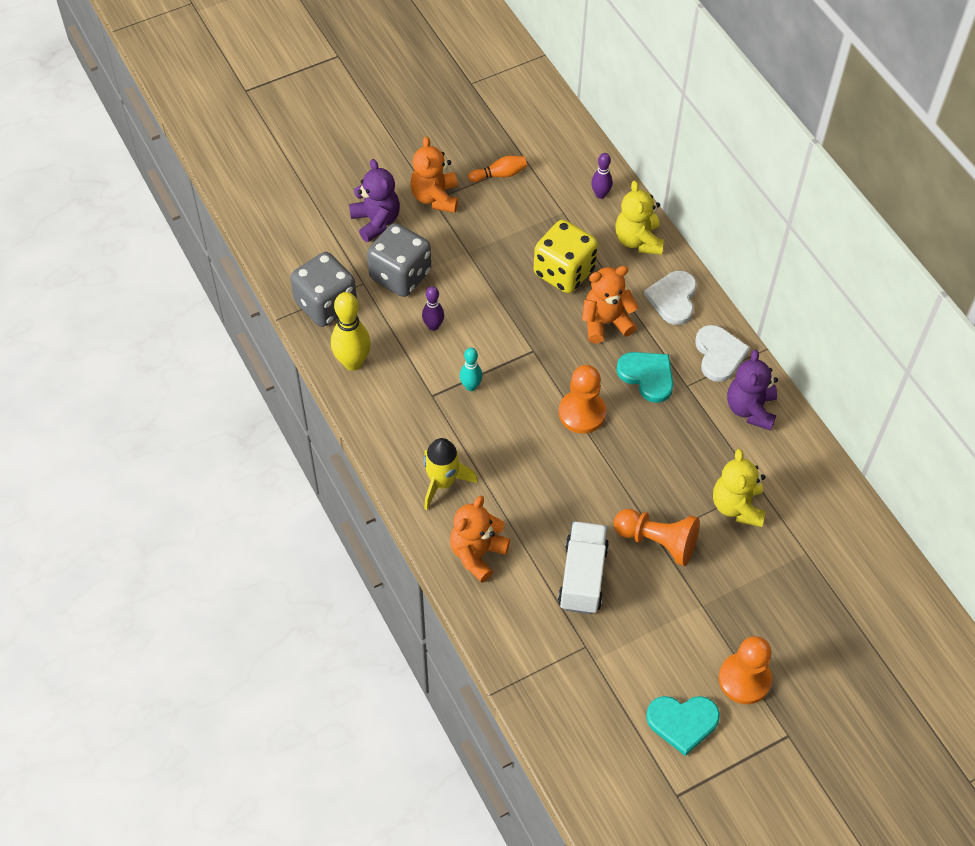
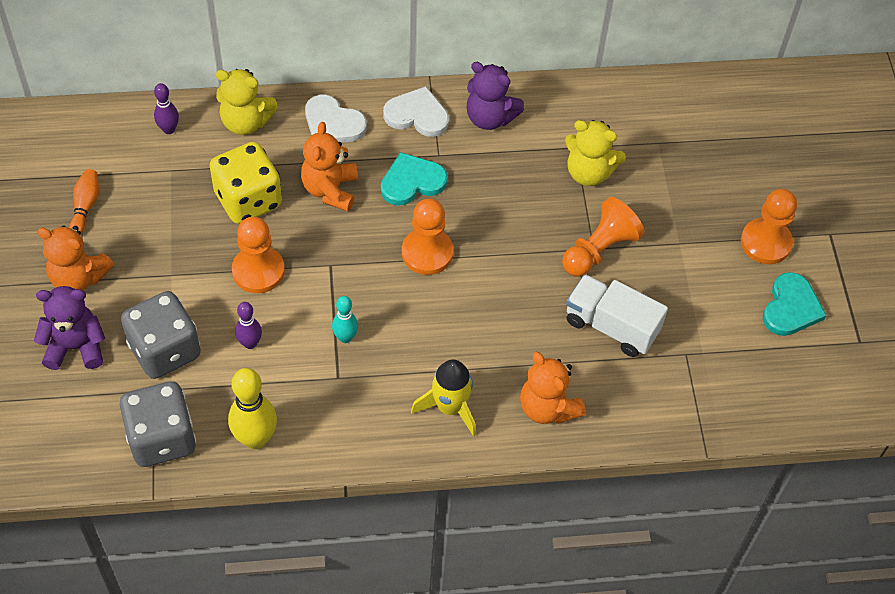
camera: 70 degrees left, 0 degrees up
none -> orange pawn [232,217,285,293]

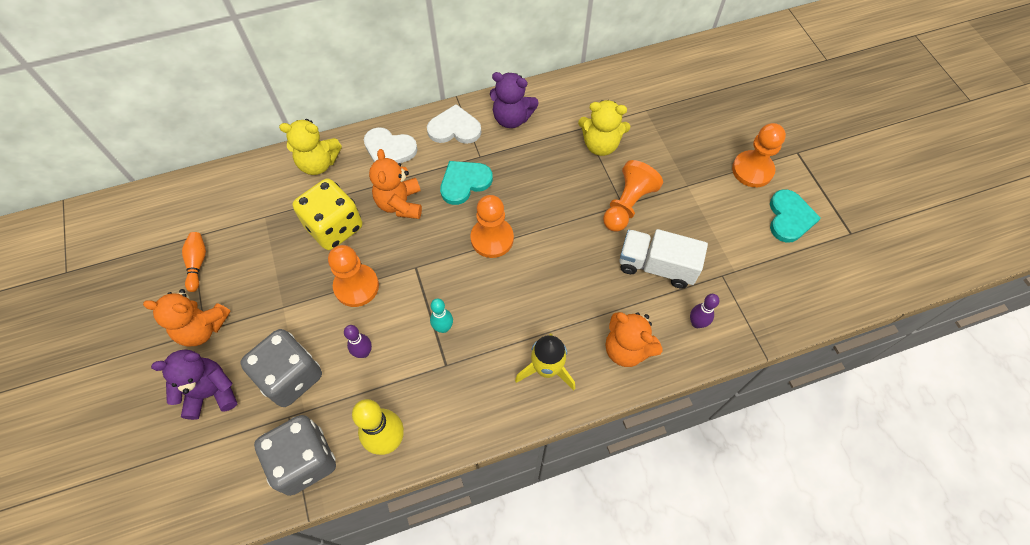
camera: 10 degrees left, 5 degrees up
purple bowling pin [154,83,179,134] -> purple bowling pin moved to [690,294,719,328]

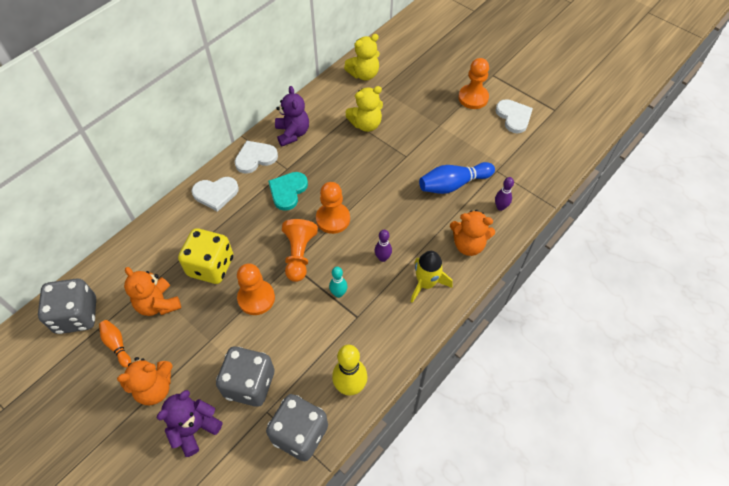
camera: 30 degrees left, 5 degrees down
yellow teddy bear [279,119,342,175] -> yellow teddy bear moved to [344,34,380,80]
purple bowling pin [344,325,372,358] -> purple bowling pin moved to [375,230,392,262]
orange teddy bear [369,149,422,219] -> orange teddy bear moved to [124,267,181,316]
purple teddy bear [490,72,539,128] -> purple teddy bear turned 90 degrees counterclockwise [275,86,309,146]
orange pawn [603,160,663,232] -> orange pawn moved to [282,219,318,282]
white truck [619,229,708,288] -> blue bowling pin [419,162,495,194]
turquoise heart [770,189,821,243] -> white heart [495,99,533,133]
none -> grey dice [38,278,96,334]

